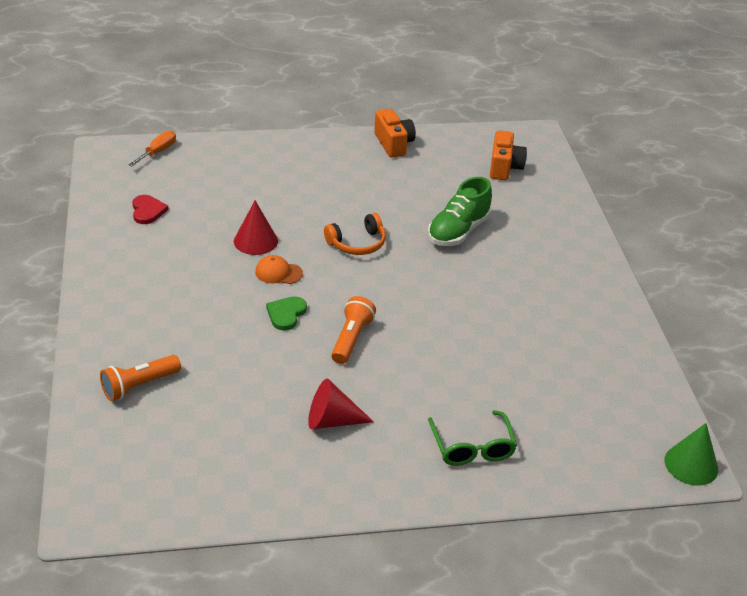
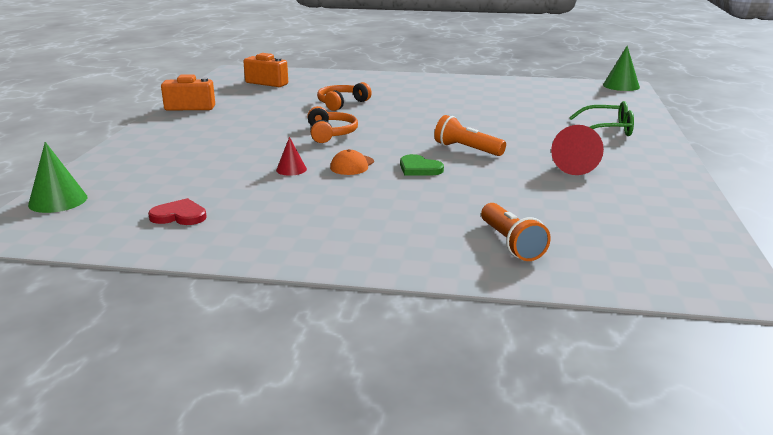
camera: 70 degrees left, 15 degrees down
orange screwdriver [128,131,176,166] -> green cone [28,142,87,213]
red cone [234,201,278,255] -> red cone [276,137,307,176], size x0.61
green shoe [428,177,492,246] -> orange headphones [317,82,372,111]

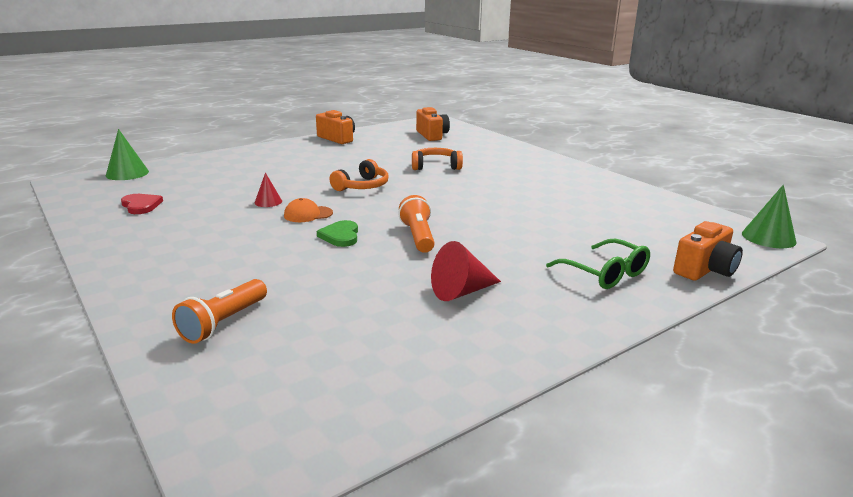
camera: 45 degrees right, 0 degrees up
none -> orange camera [673,221,743,281]

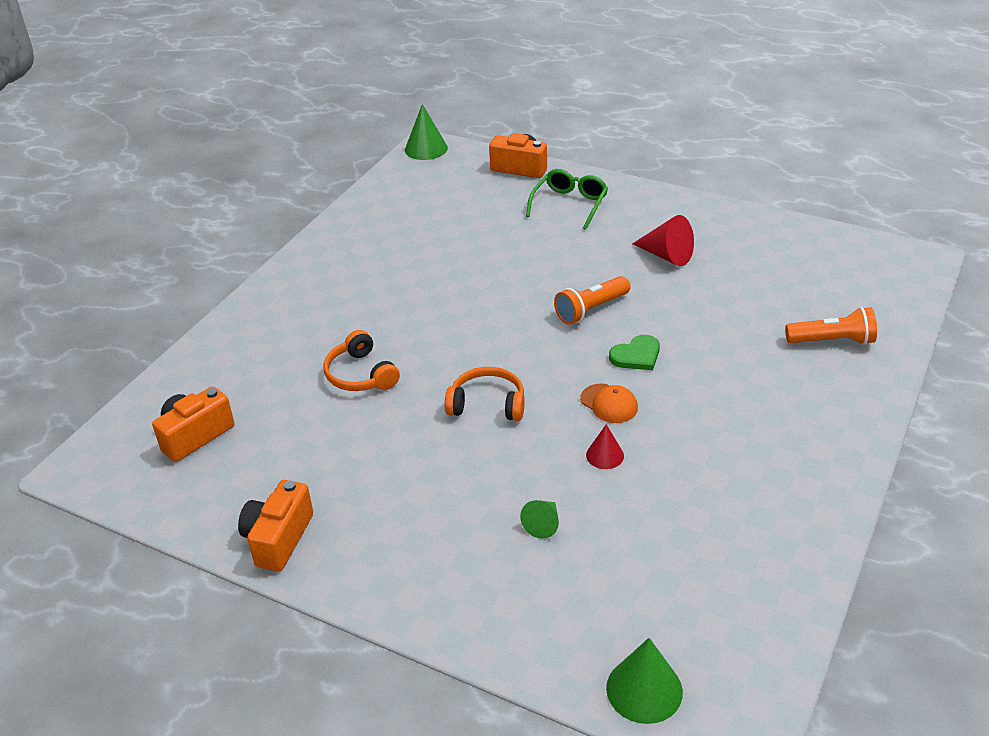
camera: 115 degrees left, 15 degrees up
red heart [121,194,163,214] -> none
none -> green cone [520,500,559,539]

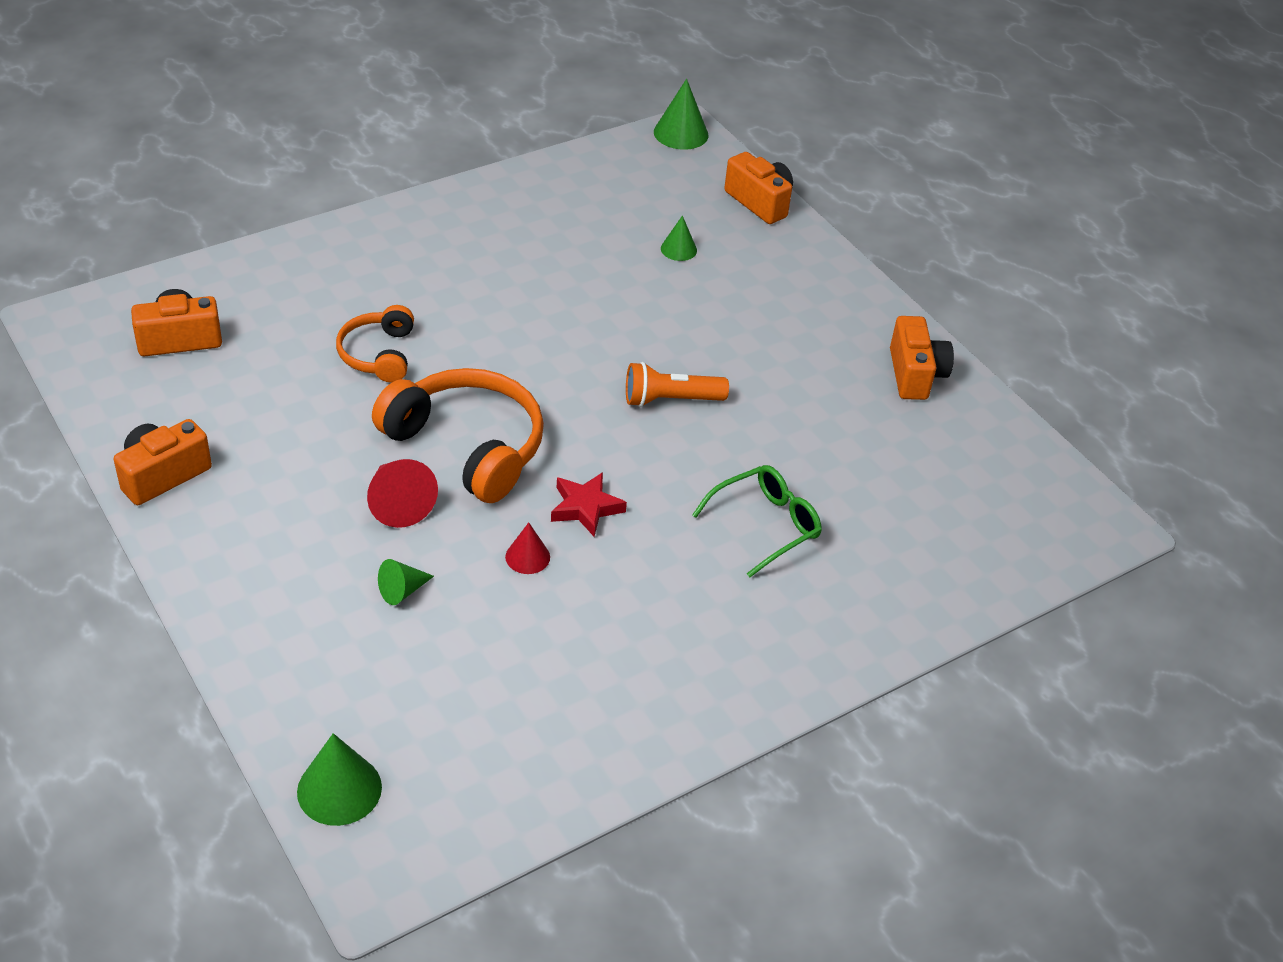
camera: 25 degrees right, 5 degrees up
orange headphones [445,367,525,421] -> orange headphones [372,368,544,503], size x1.73
green glasses [526,169,608,230] -> green glasses moved to [692,465,822,577]
orange cap [580,383,638,423] -> red star [551,472,627,537]
green heart [609,335,660,370] -> none
red cone [632,215,694,266] -> red cone moved to [367,459,438,528]
orange flashlight [785,307,877,345] -> none
none -> green cone [661,215,697,261]
none -> orange camera [890,316,954,400]

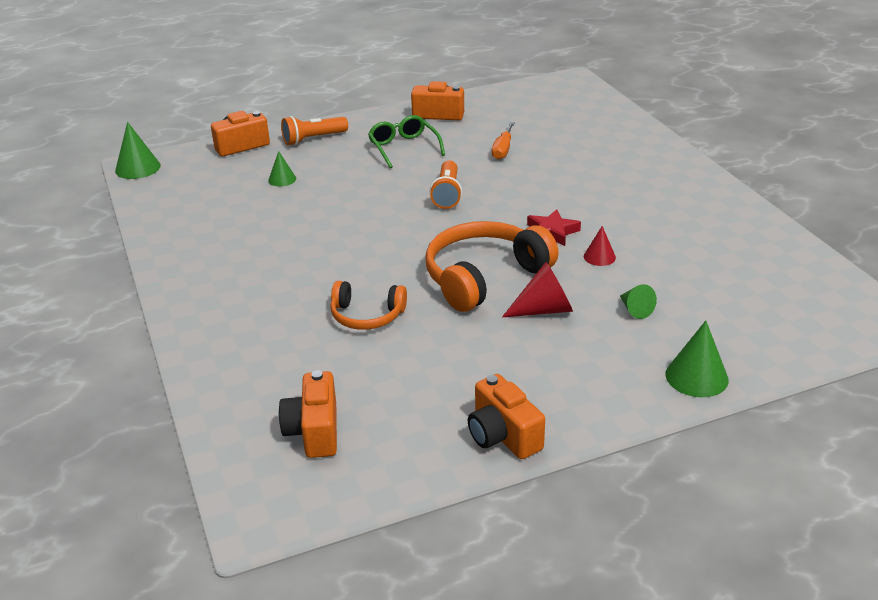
camera: 75 degrees left, 10 degrees down
green cone [297,733,382,826] -> green cone moved to [666,321,729,397]
green glasses [692,465,822,577] -> green glasses moved to [368,115,445,168]
none -> orange flashlight [281,116,348,145]
none -> orange screwdriver [492,122,515,160]

